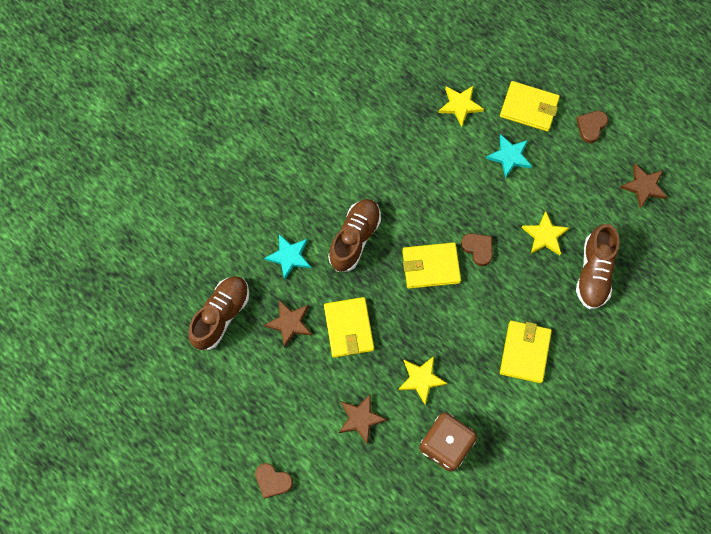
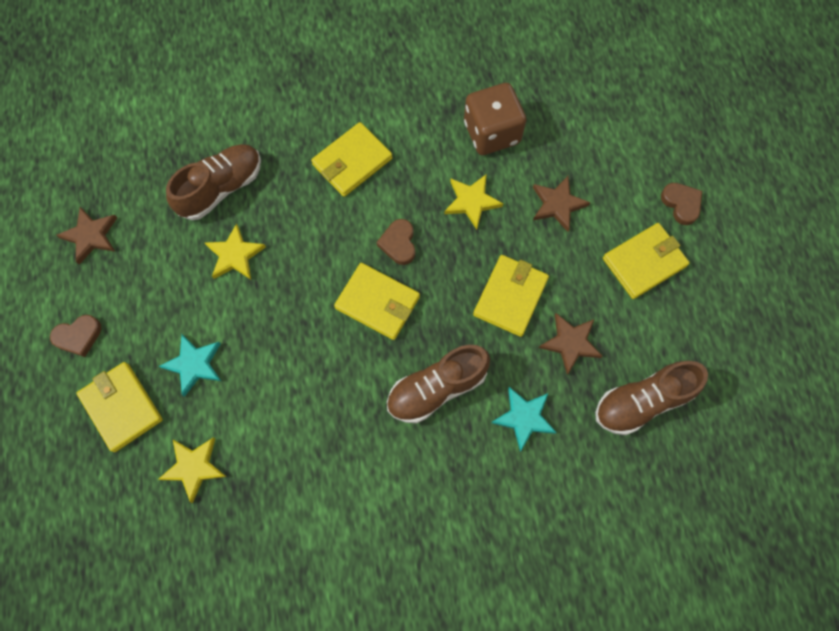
camera: 145 degrees left, 0 degrees up
brown heart [461,233,493,266] -> brown heart moved to [377,219,415,265]
none -> yellow wallet [603,223,690,299]

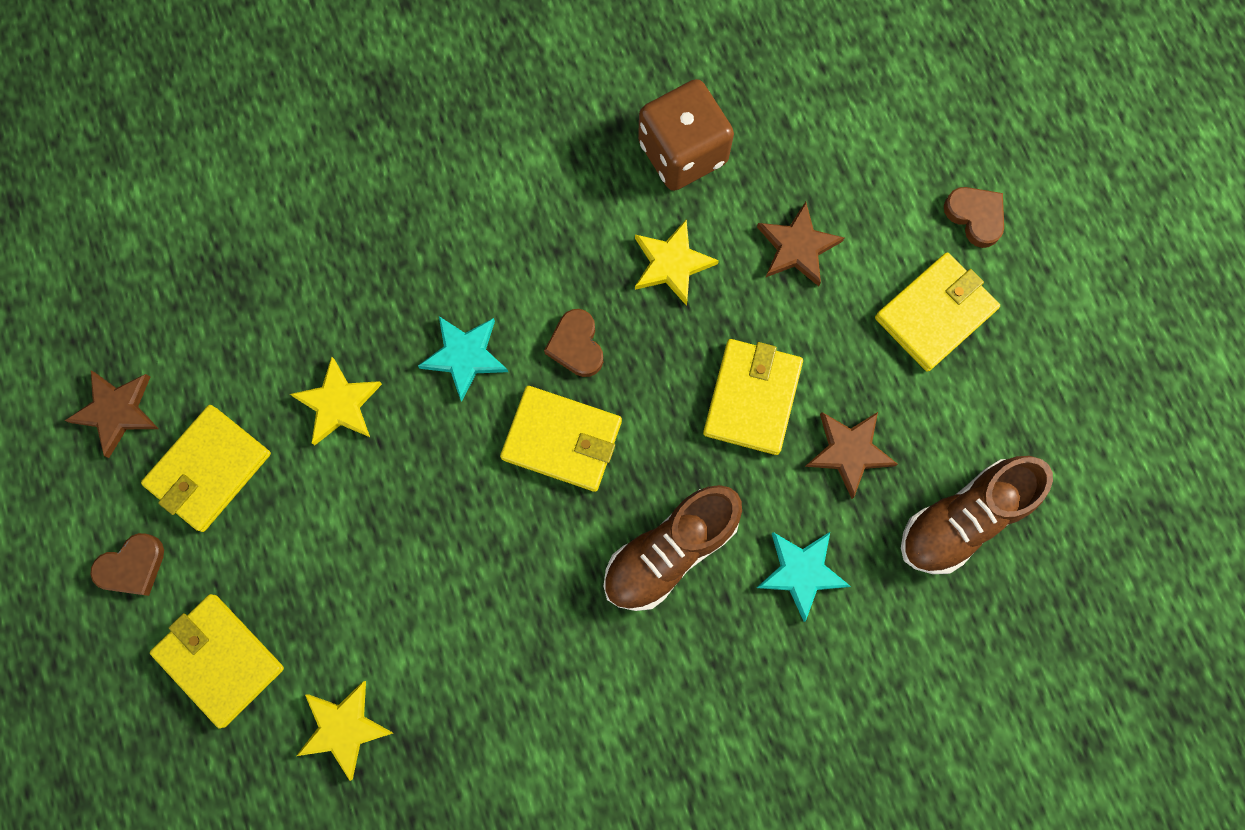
camera: 10 degrees left, 5 degrees up
turquoise star [159,334,221,397] -> turquoise star moved to [418,316,508,401]
brown shoe [166,144,261,220] -> none
yellow wallet [311,122,392,197] -> yellow wallet moved to [141,405,271,532]

